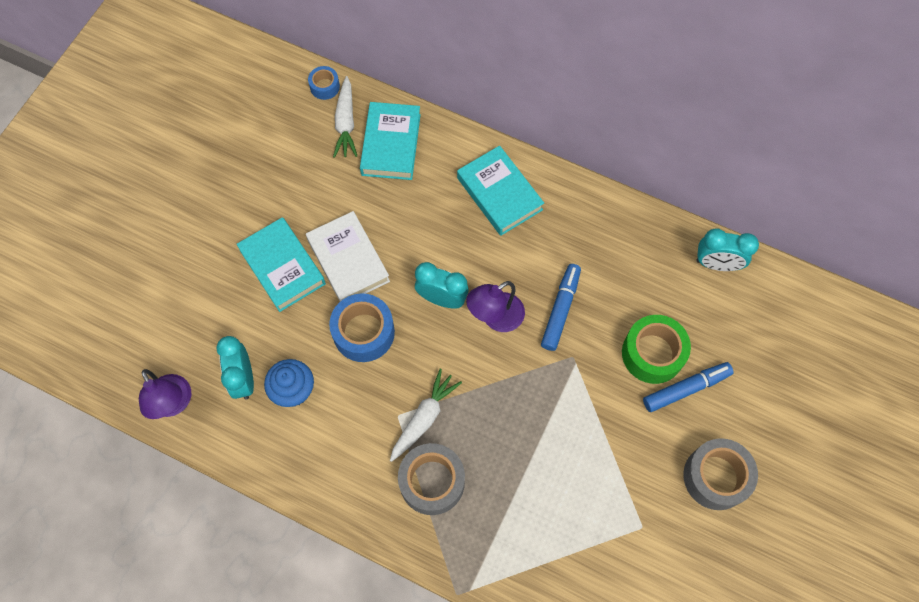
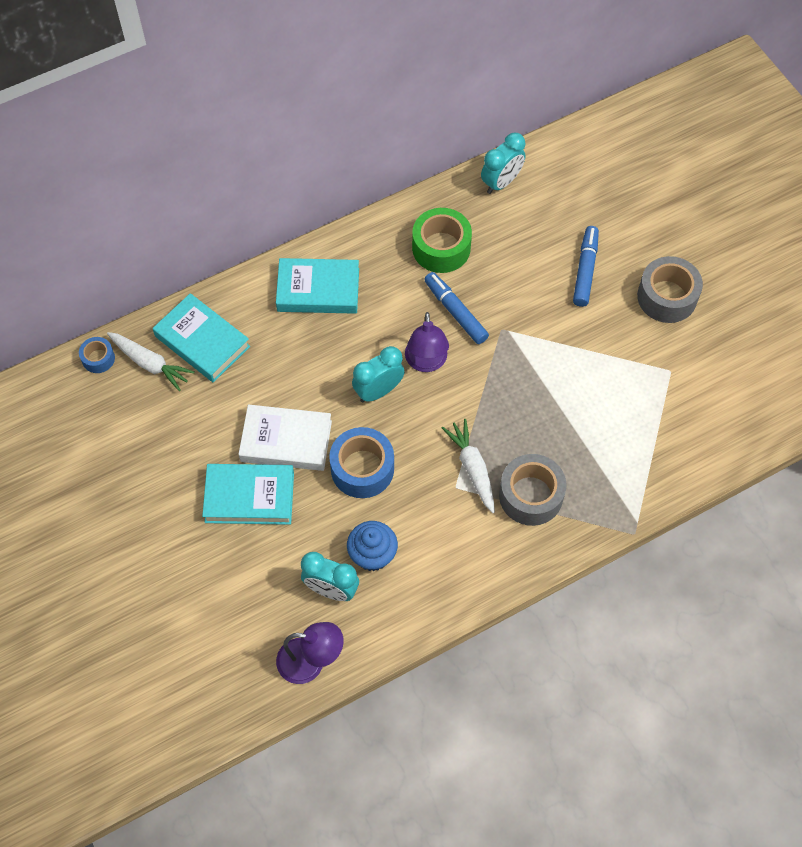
camera: 55 degrees left, 5 degrees down
green tape [622,315,691,384] -> green tape moved to [412,208,472,273]

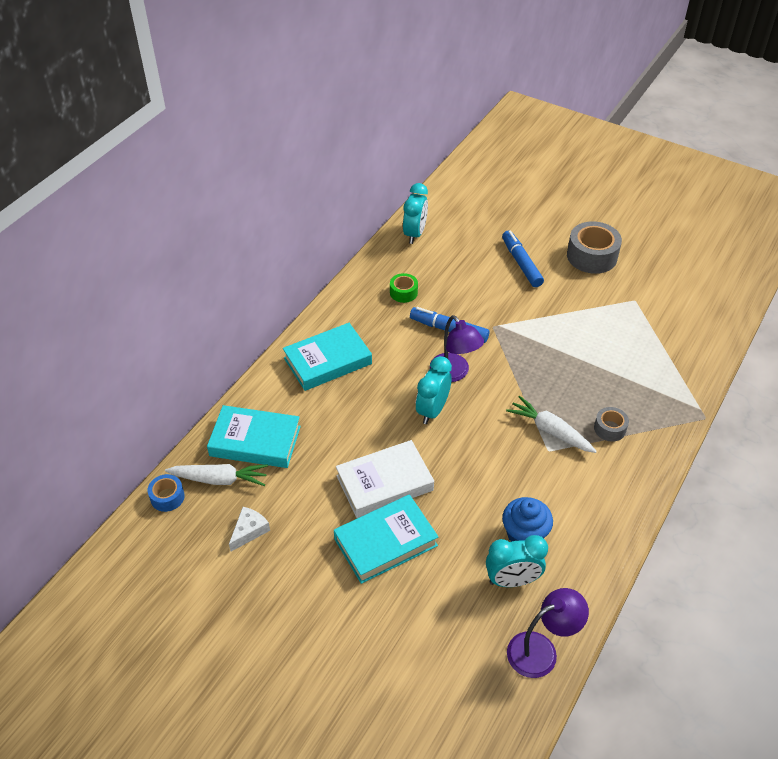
camera: 30 degrees left, 15 degrees down
blue tape [329,427,394,498] -> none
green tape [412,208,472,273] -> green tape [390,273,418,303], size x0.54
grey tape [499,454,566,526] -> grey tape [594,407,629,442], size x0.54
none -> white cheese [229,507,270,551]

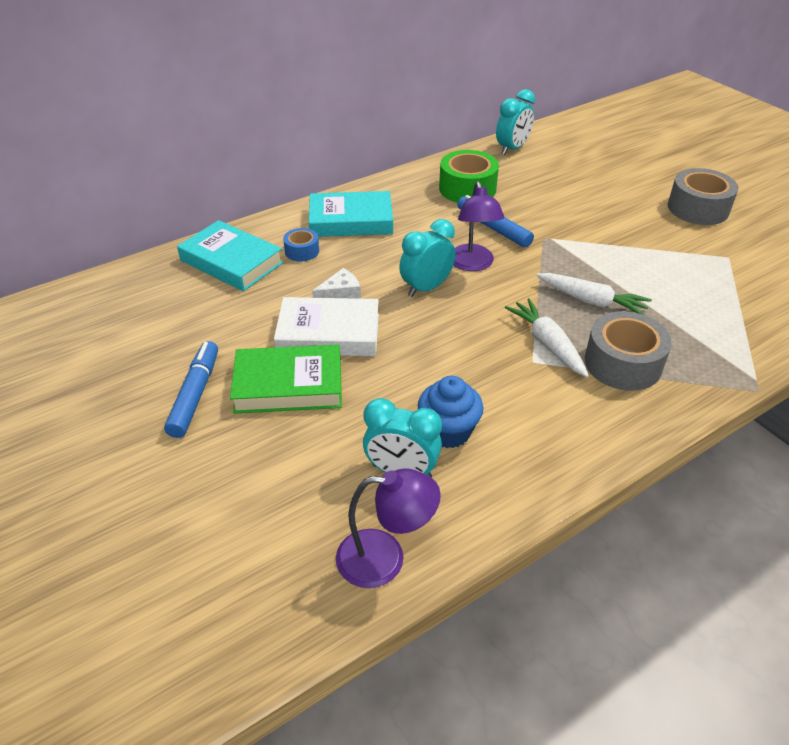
camera: 25 degrees right, 5 degrees down
blue tape [148,474,185,512] -> blue tape moved to [283,228,319,262]
white carrot [165,464,268,486] -> white carrot moved to [536,273,652,315]
white cheese [229,507,270,551] -> white cheese moved to [312,268,361,299]
turquoise book [334,494,438,584] -> green book [230,345,342,414]
green tape [390,273,418,303] -> green tape [439,150,499,203], size x1.86
blue marker [502,230,544,287] -> blue marker moved to [164,341,218,438]
grey tape [594,407,629,442] -> grey tape [585,311,672,391], size x1.86

